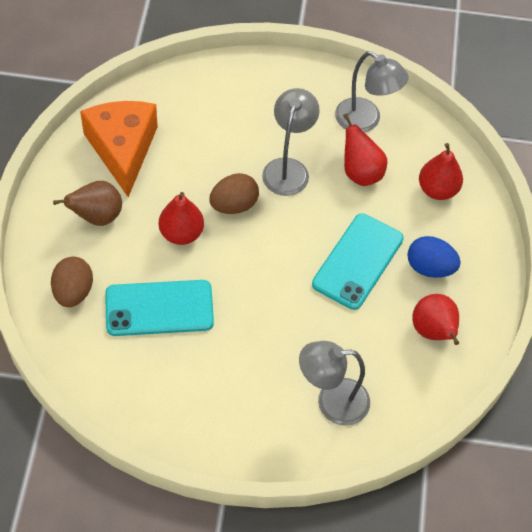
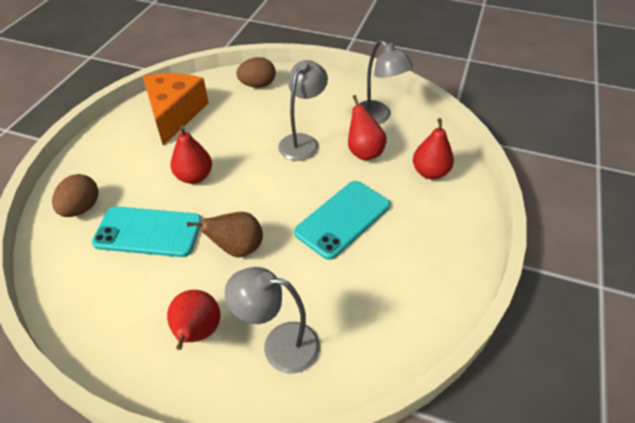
camera: 15 degrees right, 10 degrees down
brown pear [53,181,122,226] -> brown pear moved to [187,212,263,257]
brown egg [209,173,259,214] -> brown egg moved to [236,57,276,88]
blue egg [407,236,461,278] -> none
red pear [413,294,459,345] -> red pear moved to [167,290,221,350]

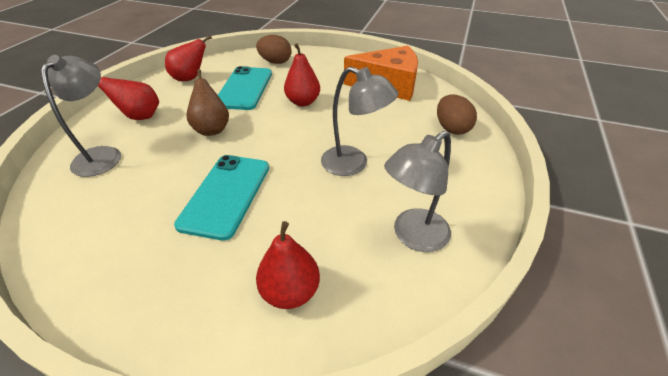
camera: 90 degrees right, 5 degrees down
turquoise phone [294,181,390,260] -> turquoise phone turned 60 degrees clockwise [174,155,269,241]
red pear [348,95,387,160] -> red pear moved to [165,35,212,81]

